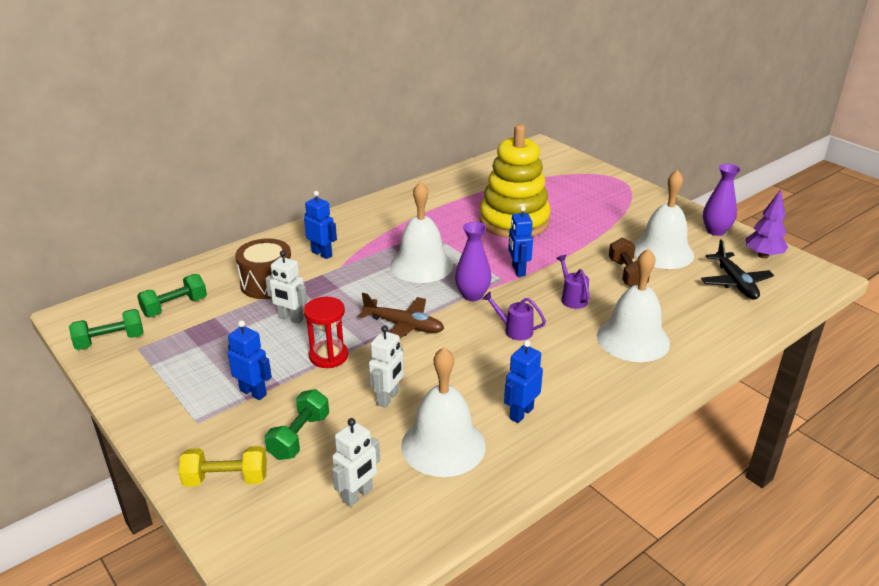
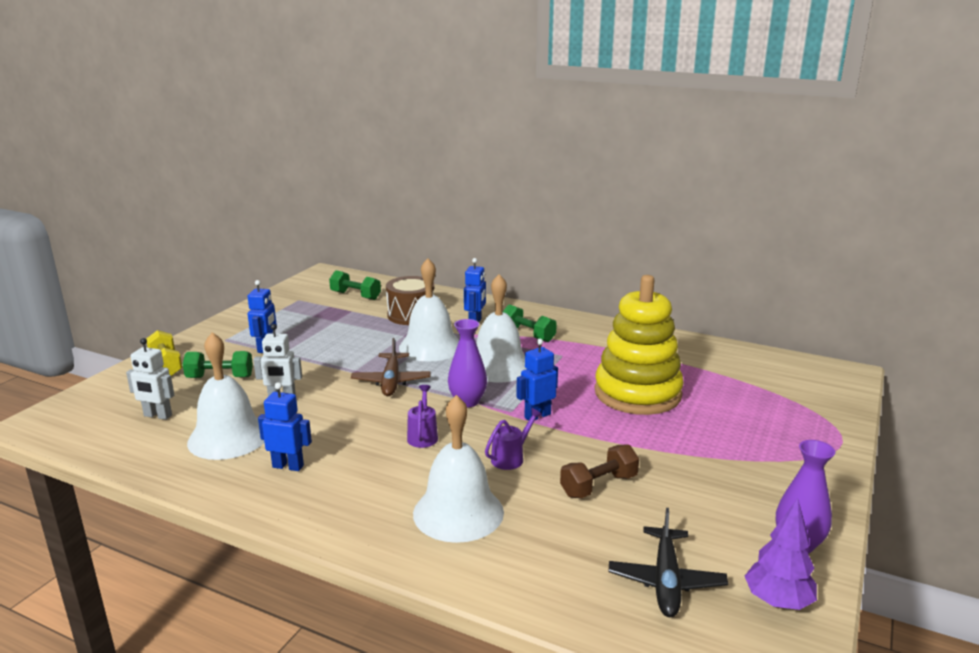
camera: 65 degrees right, 10 degrees down
green dumbbell [69,309,144,350] -> green dumbbell moved to [503,304,557,342]
white robot [265,250,307,324] -> none
red hourglass [304,297,348,368] -> none
white bell [634,170,694,269] -> white bell moved to [399,258,459,362]
black plane [701,239,774,300] -> black plane turned 45 degrees counterclockwise [609,508,728,617]

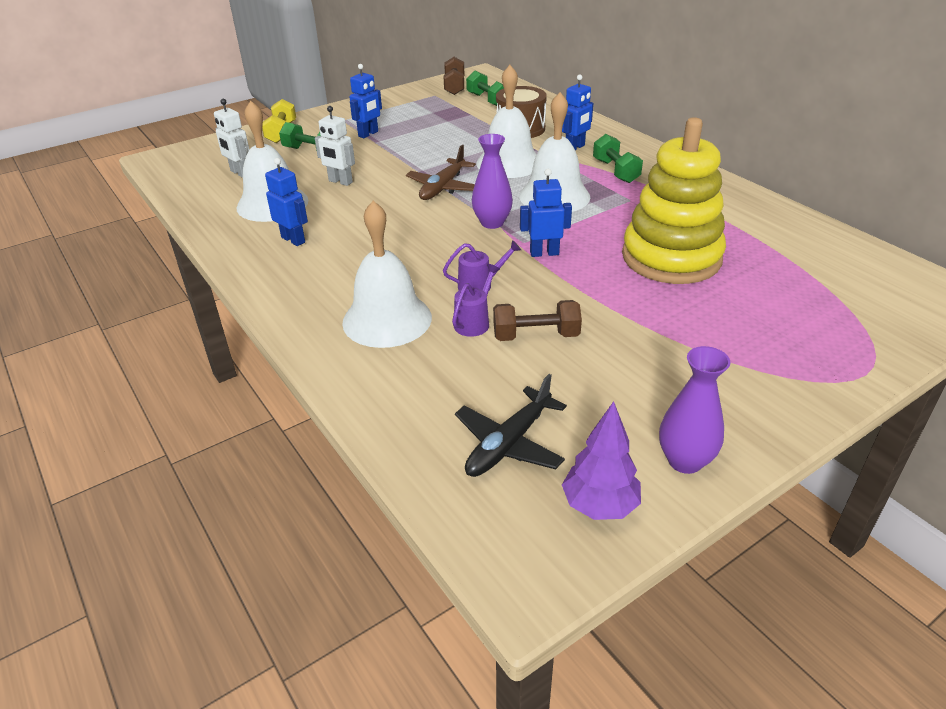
camera: 30 degrees right, 15 degrees up
purple watering can [407,385,438,448] -> purple watering can moved to [452,264,500,337]
none -> brown dumbbell [444,57,464,95]

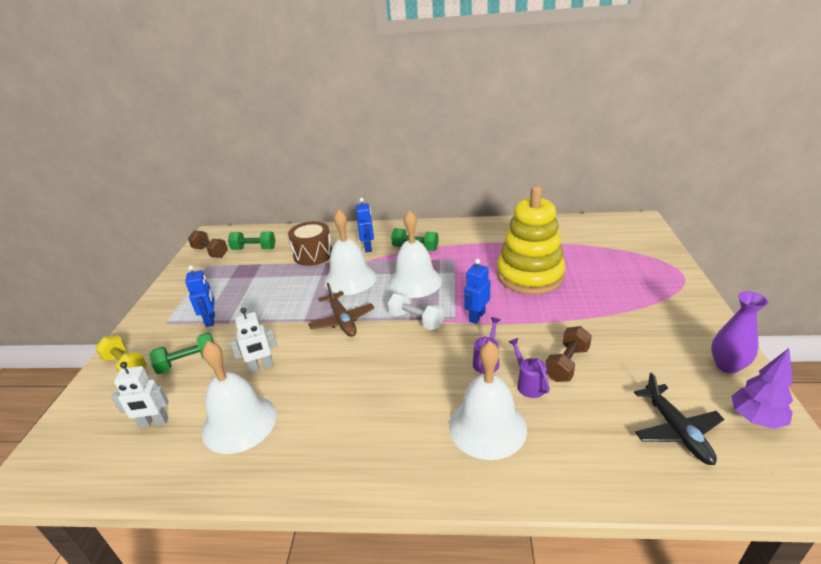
camera: 50 degrees left, 5 degrees down
blue robot [265,158,308,246] -> none
purple vase [472,134,513,229] -> white dumbbell [388,293,444,330]

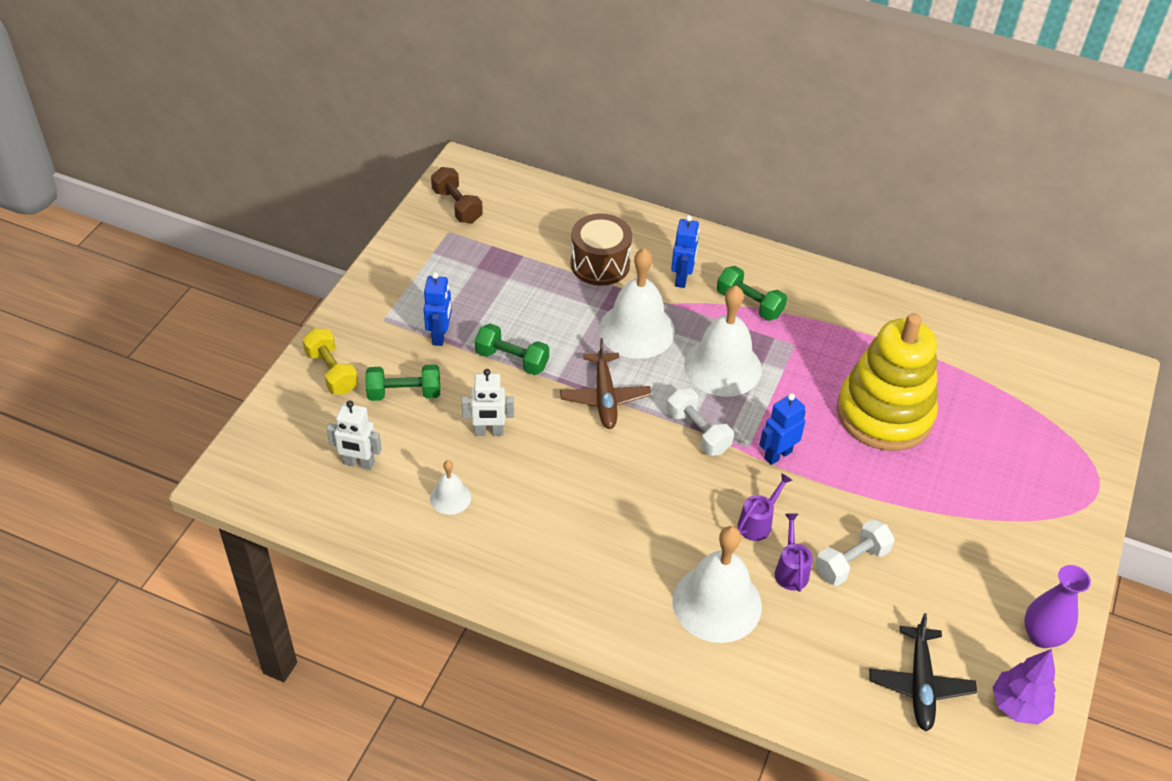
camera: 15 degrees right, 15 degrees up
white bell [202,341,277,454] -> white bell [430,460,471,515], size x0.48
green dumbbell [228,232,276,250] -> green dumbbell moved to [475,323,549,375]
brown dumbbell [545,326,592,382] -> white dumbbell [815,519,895,586]

